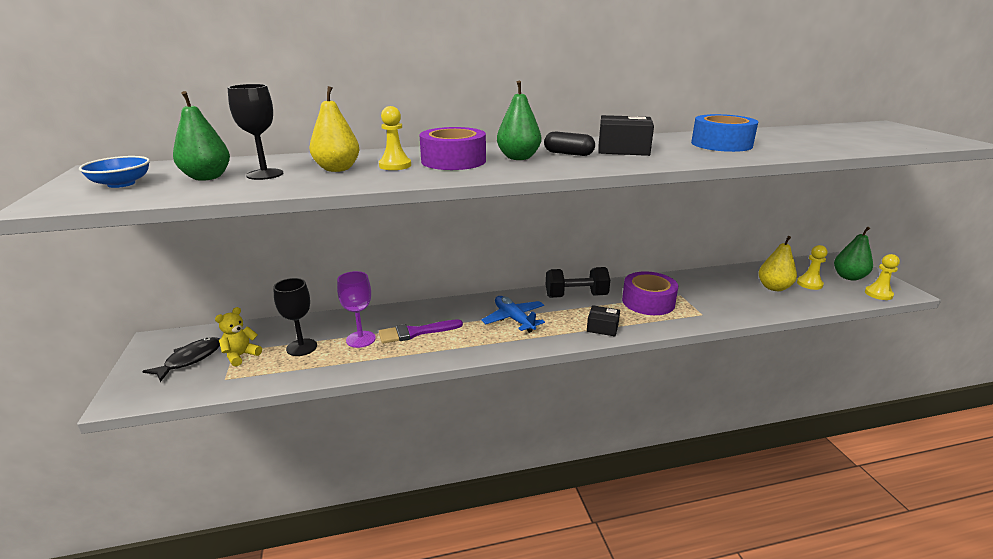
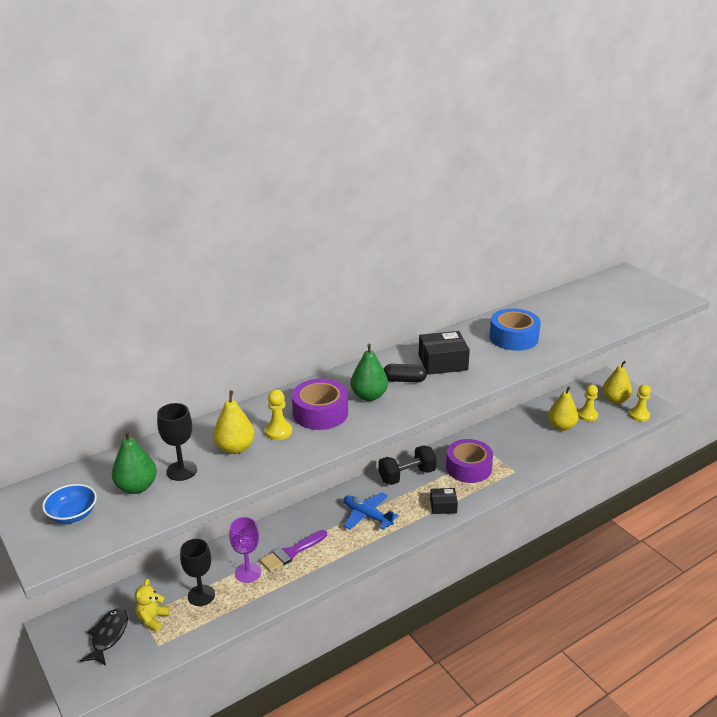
camera: 20 degrees left, 5 degrees up
green pear [834,227,873,281] -> yellow pear [602,360,632,404]

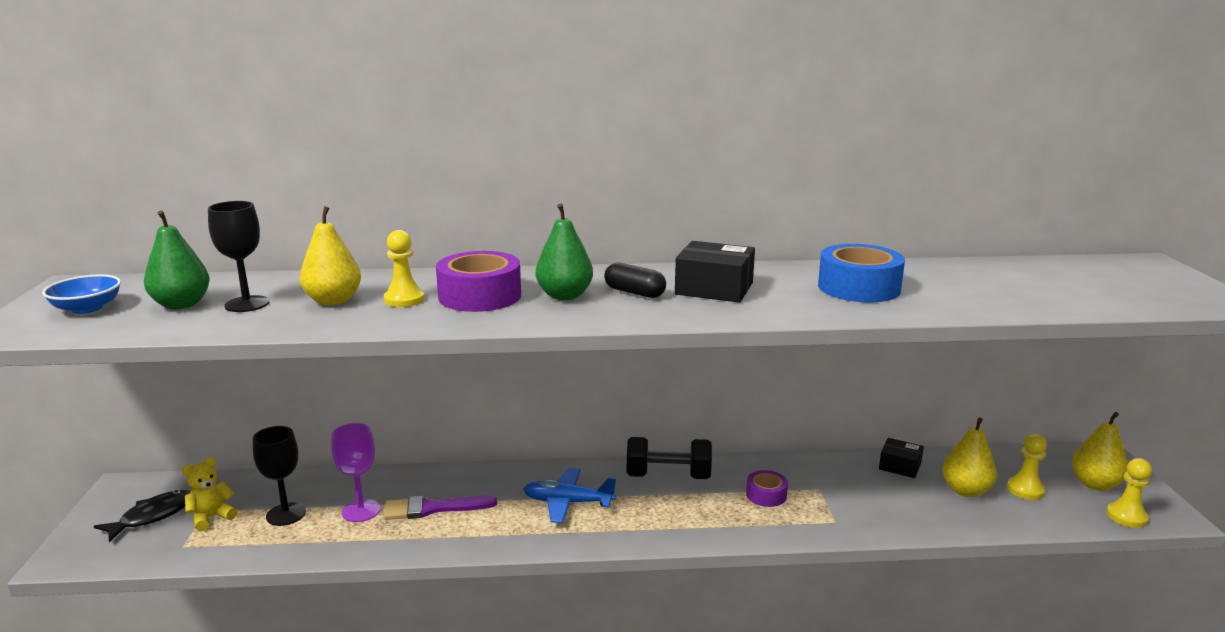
camera: 30 degrees right, 10 degrees down
blue plane [344,492,399,530] -> blue plane turned 60 degrees counterclockwise [523,468,616,523]
black box [430,488,458,514] -> black box moved to [879,438,924,478]
purple tape [446,439,493,483] -> purple tape [746,470,788,507], size x0.55

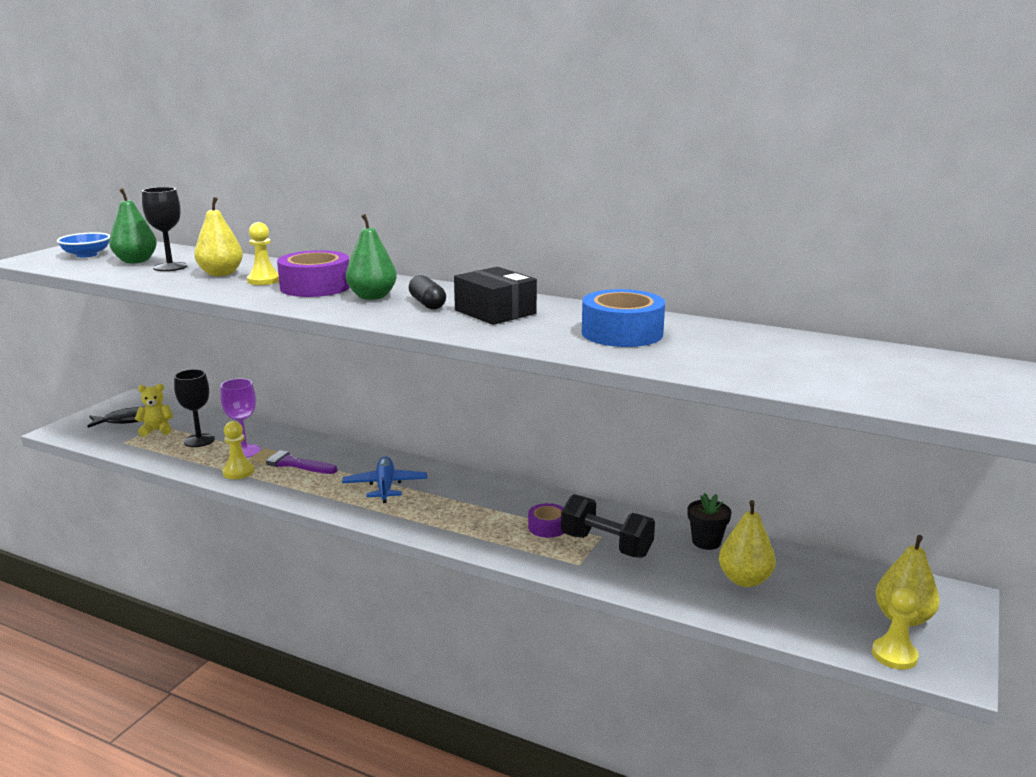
camera: 30 degrees right, 0 degrees up
blue plane [523,468,616,523] -> blue plane turned 45 degrees clockwise [342,456,427,503]
black dumbbell [627,437,712,479] -> black dumbbell moved to [561,494,655,558]
black box [879,438,924,478] -> black flower pot [688,493,732,550]
yellow pawn [1007,434,1047,500] -> yellow pawn moved to [222,421,255,479]

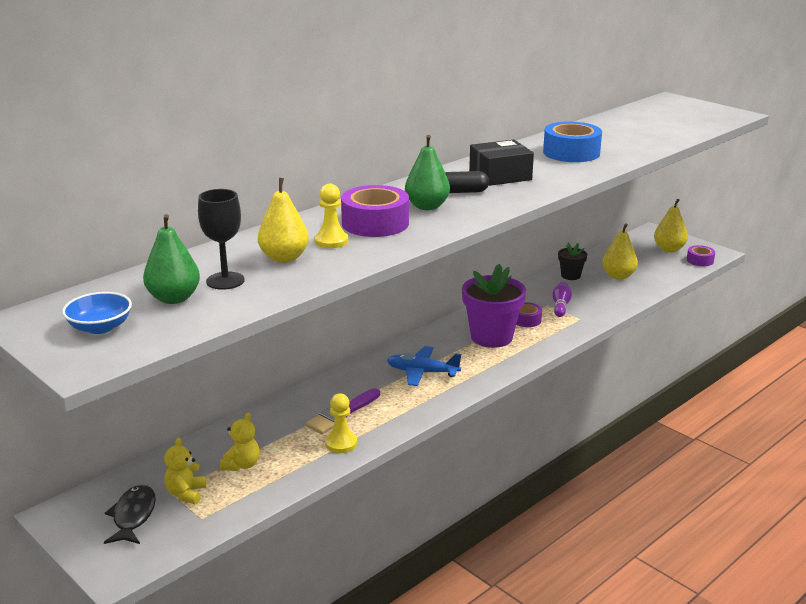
camera: 70 degrees left, 5 degrees up
black goblet [174,369,215,447] -> yellow teddy bear [220,412,259,471]
purple goblet [220,378,261,458] -> none
black dumbbell [561,494,655,558] -> purple bowling pin [552,282,572,317]
yellow pawn [872,588,919,670] -> purple tape [687,245,715,266]
none -> purple flower pot [462,264,526,348]

